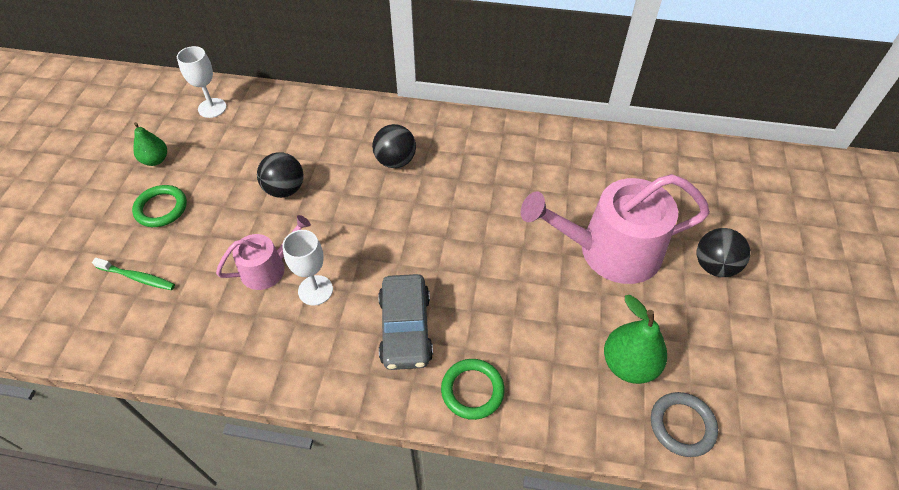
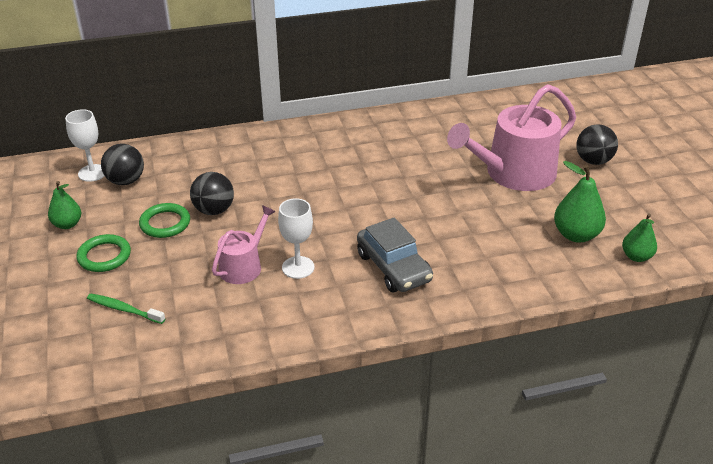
camera: 25 degrees left, 15 degrees down
green toothbrush [92,258,175,290] -> green toothbrush turned 150 degrees counterclockwise [87,293,165,324]
black ball [372,124,416,168] -> black ball moved to [101,144,144,185]
green ring [441,359,505,420] -> green ring moved to [139,203,190,238]
grey ring [651,392,718,457] -> green pear [622,214,657,262]

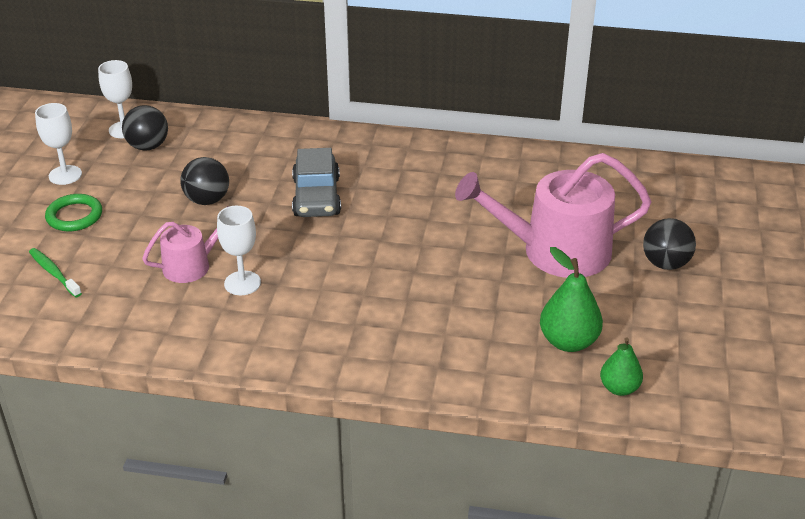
camera: 25 degrees right, 0 degrees up
green pear [48,181,81,229] -> white goblet [35,103,82,185]
green ring [139,203,190,238] -> none
grey car [357,218,433,292] -> grey car moved to [292,148,341,217]

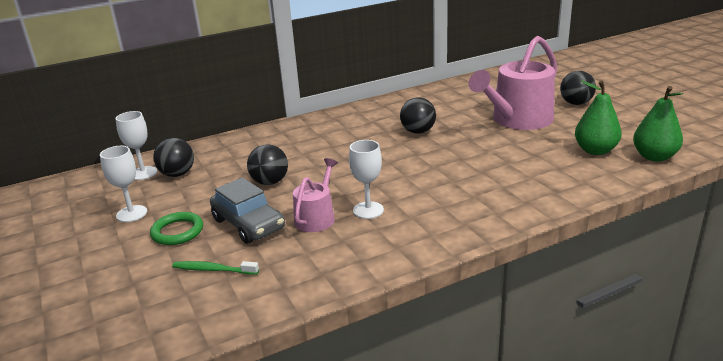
camera: 35 degrees left, 10 degrees down
grey car [292,148,341,217] -> grey car moved to [210,177,285,244]
green pear [600,337,643,396] -> green pear [633,86,683,161], size x1.54
none -> black ball [400,97,436,134]

